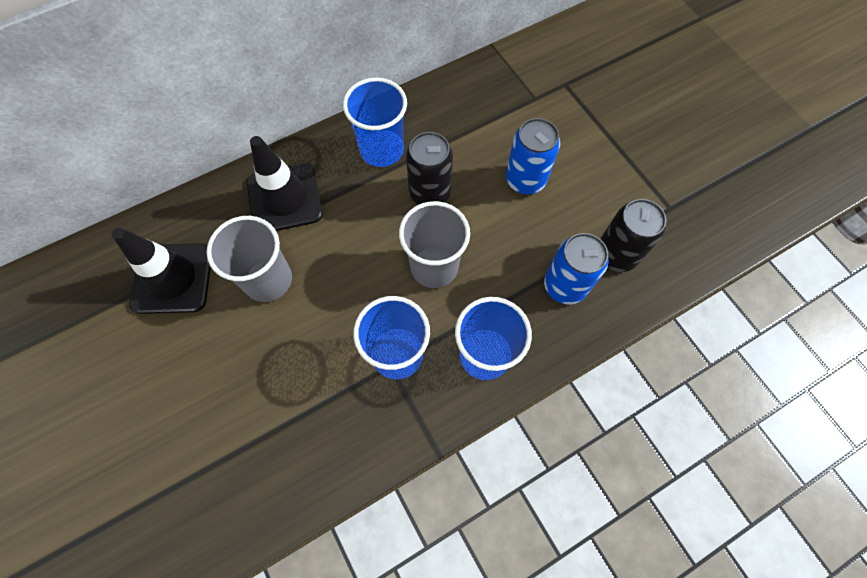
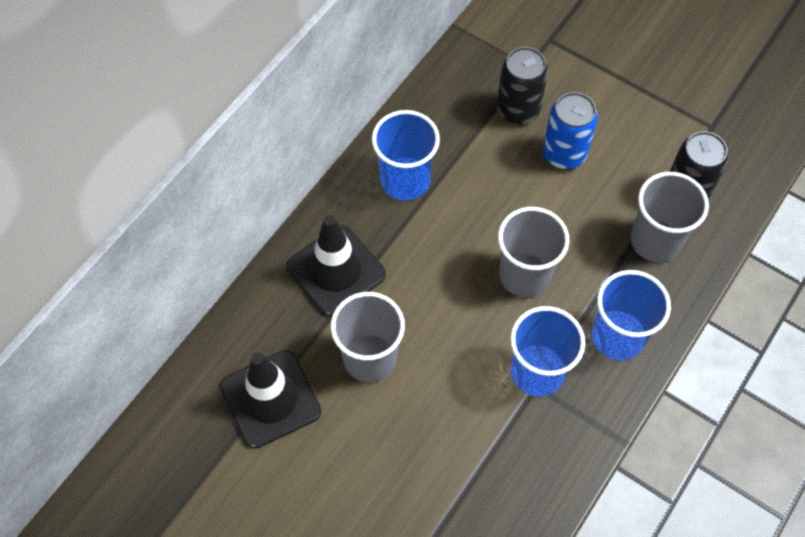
camera: 25 degrees left, 5 degrees down
black can [406,132,453,205] -> black can moved to [497,47,548,124]
blue can [544,233,609,305] -> grey cup [631,172,709,262]

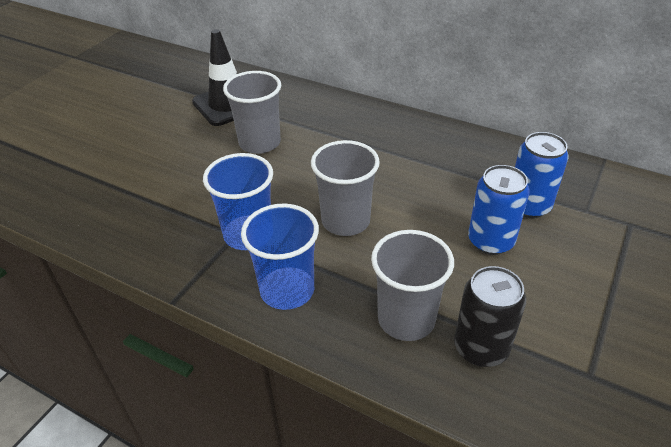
camera: 85 degrees right, 20 degrees down
black traffic cone [286,215,386,317] -> none
blue cup [372,110,440,201] -> none
black can [497,47,548,124] -> blue can [515,132,569,218]

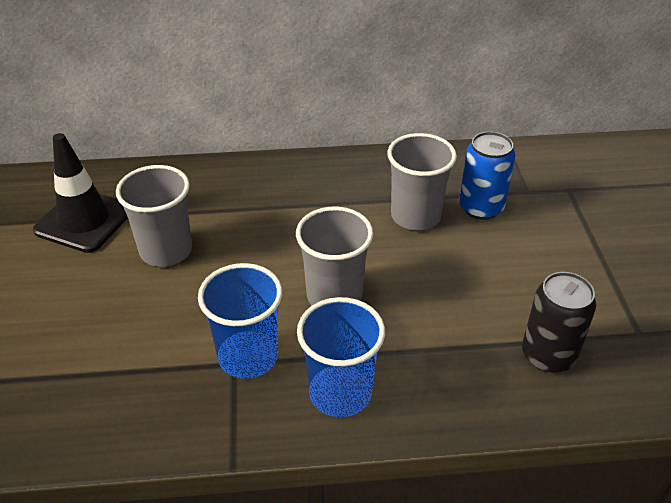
camera: 35 degrees left, 0 degrees up
grey cup [371,230,454,341] -> grey cup moved to [387,133,457,230]
blue can [468,165,530,255] -> none

